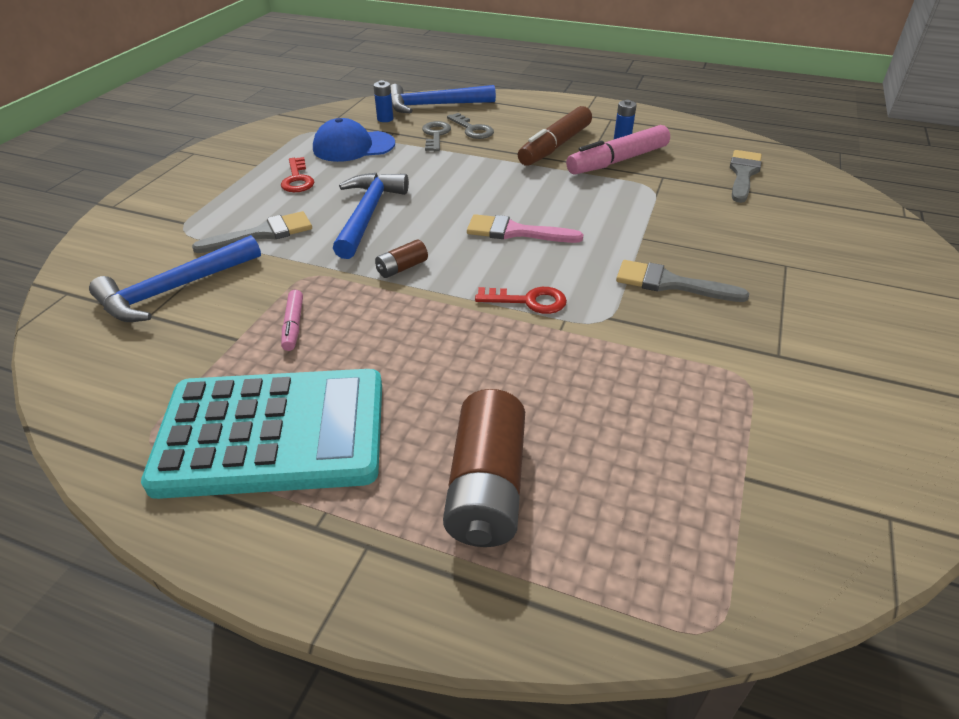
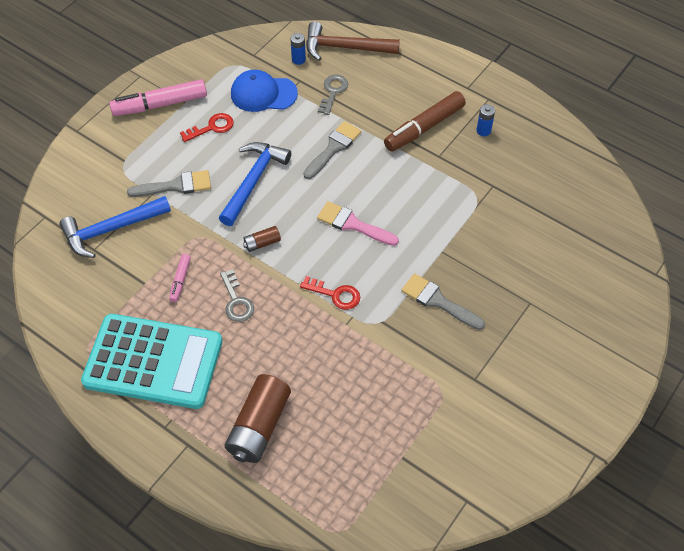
camera: 15 degrees right, 15 degrees up
red key [281,157,314,192] -> red key turned 120 degrees counterclockwise [180,113,234,142]
blue hammer [390,84,496,113] -> brown hammer [306,21,400,61]
grey key [447,113,494,139] -> grey key moved to [220,269,254,322]
pink marker [566,125,670,175] -> pink marker moved to [109,79,207,116]
grey brush [730,150,762,203] -> grey brush moved to [303,121,362,179]

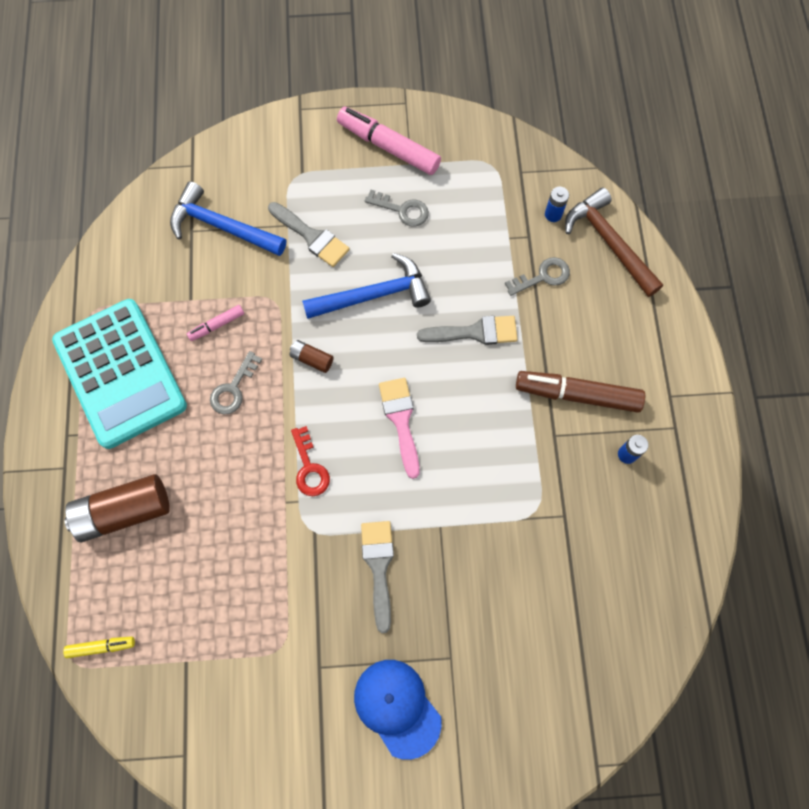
camera: 50 degrees right, 15 degrees up
red key [180,113,234,142] -> grey key [365,190,429,227]
blue cap [231,70,298,112] -> blue cap moved to [354,660,442,760]
none -> yellow marker [63,637,135,658]

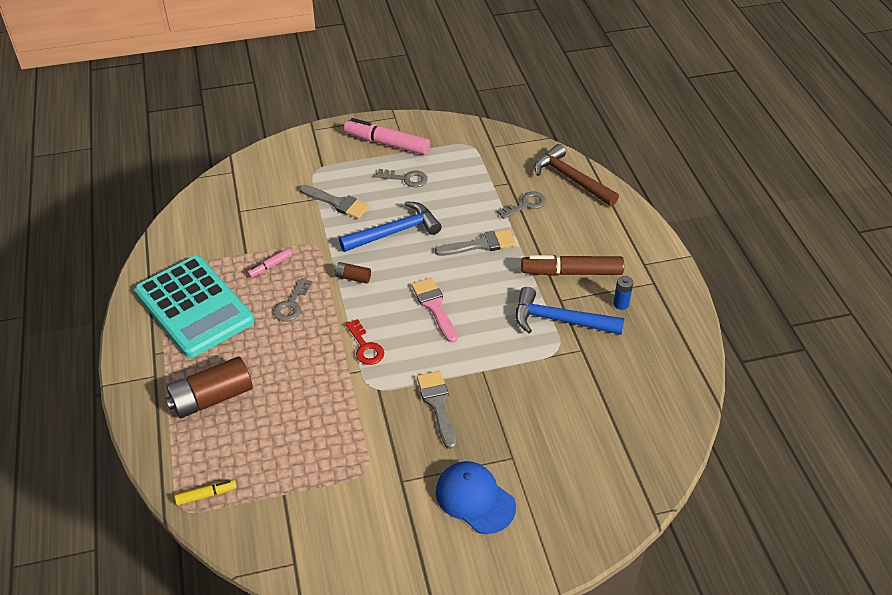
camera: 10 degrees left, 25 degrees down
blue hammer [170,181,286,256] -> blue hammer moved to [516,287,625,335]
blue battery [545,187,569,222] -> none

